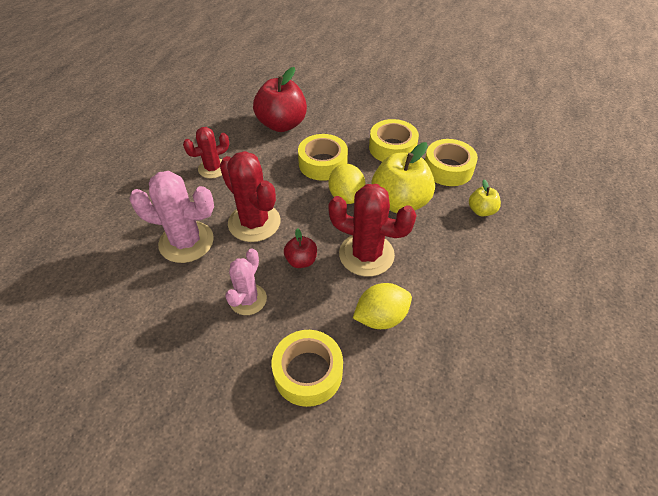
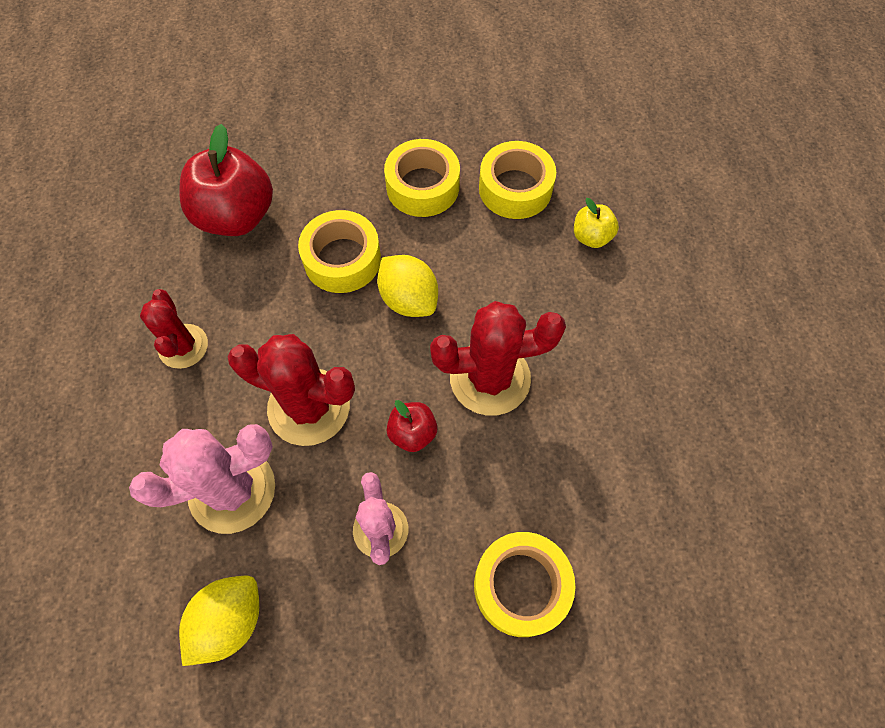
camera: 30 degrees left, 15 degrees up
red cactus [183,127,229,178] -> red cactus turned 45 degrees counterclockwise [140,289,208,369]
yellow lemon [353,283,412,329] -> yellow lemon moved to [179,576,259,666]
yellow apple [371,142,435,213] -> none

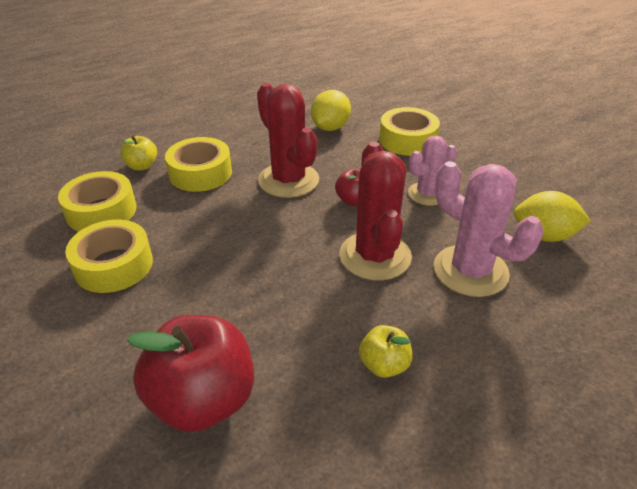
camera: 115 degrees left, 25 degrees down
red cactus [140,289,208,369] -> yellow apple [359,325,412,378]
yellow tape [298,210,381,293] -> yellow tape moved to [165,137,232,192]
yellow lemon [377,255,438,317] -> yellow lemon moved to [311,90,351,131]

